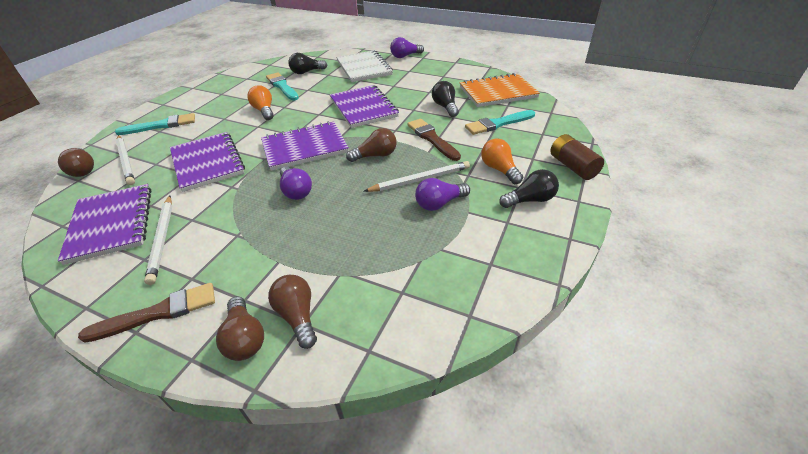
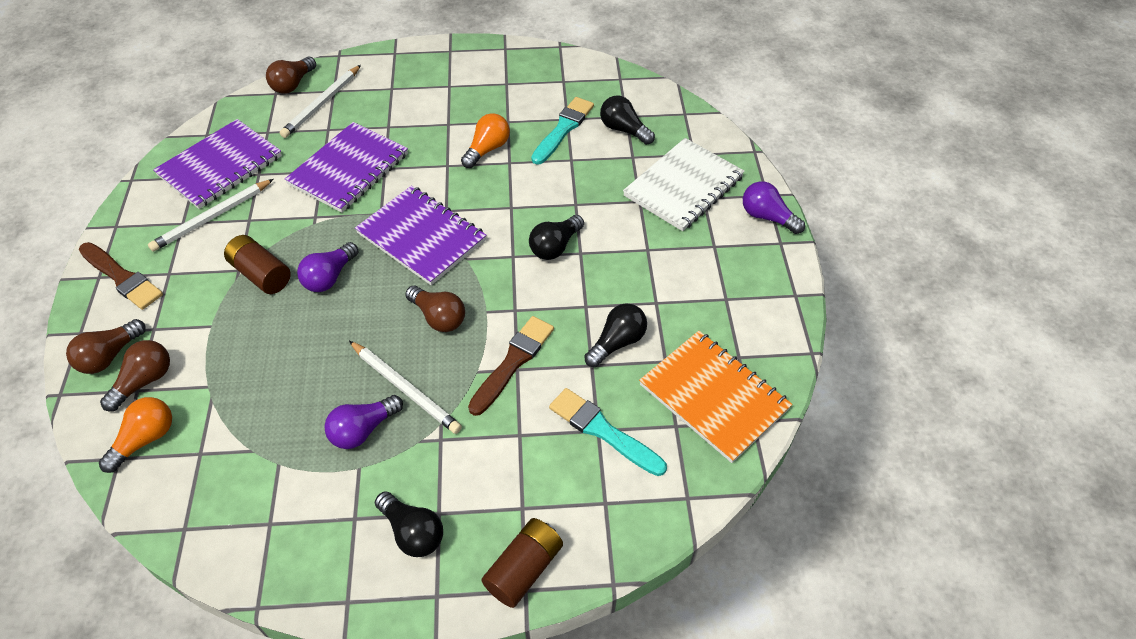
camera: 60 degrees right, 10 degrees up
turquoise brush [115,113,195,135] -> none
purple notebook [330,85,399,128] -> black light bulb [529,215,584,260]
purple light bulb [415,178,470,211] -> purple light bulb turned 75 degrees counterclockwise [324,395,403,449]
orange light bulb [481,139,523,184] -> orange light bulb moved to [99,397,172,473]
none -> brown battery [224,235,291,294]

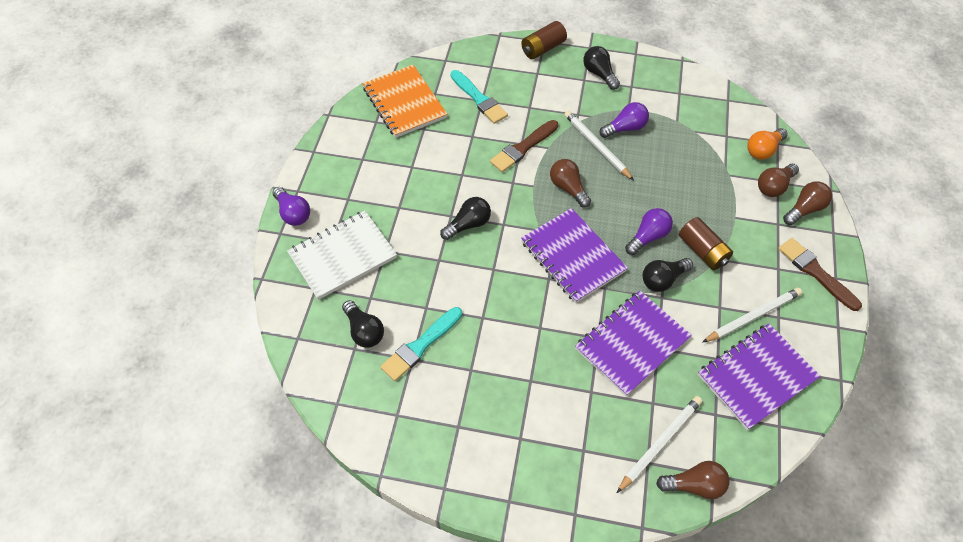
camera: 165 degrees left, 5 degrees up
brown light bulb [266,57,316,94] -> brown light bulb turned 45 degrees clockwise [656,461,730,499]
orange light bulb [461,113,510,168] -> none
black light bulb [584,303,647,367] -> black light bulb moved to [642,258,693,292]

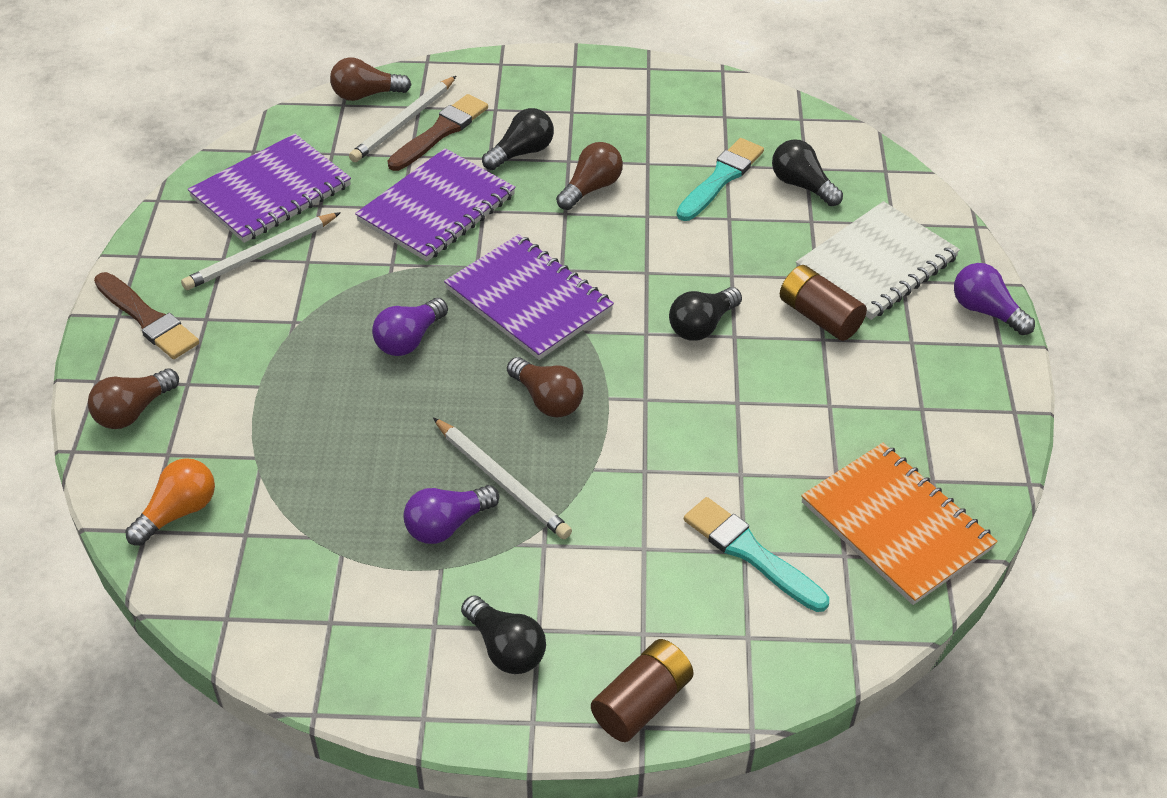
camera: 170 degrees right, 10 degrees down
brown brush [490,120,558,172] -> brown brush moved to [388,94,488,171]
black light bulb [642,258,693,292] -> black light bulb moved to [482,108,554,170]
brown battery [679,217,733,270] -> brown battery moved to [780,265,867,341]
brown light bulb [758,164,799,197] -> brown light bulb moved to [556,142,623,210]

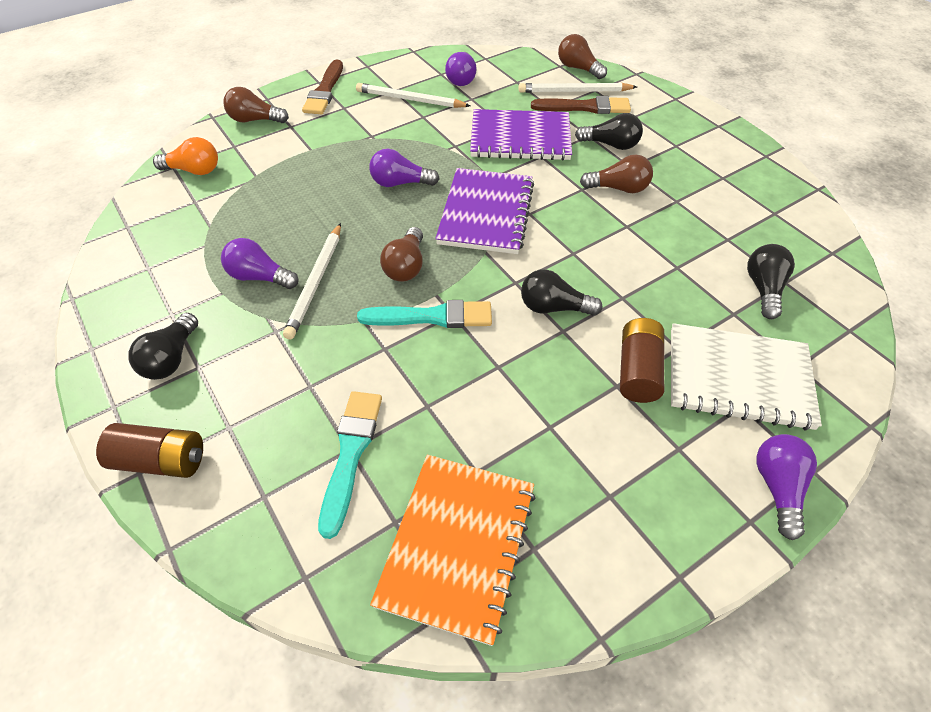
camera: 55 degrees right, 5 degrees up
purple notebook [188,134,351,243] -> purple light bulb [445,52,477,86]
turquoise brush [677,138,764,221] -> turquoise brush moved to [357,300,492,328]

